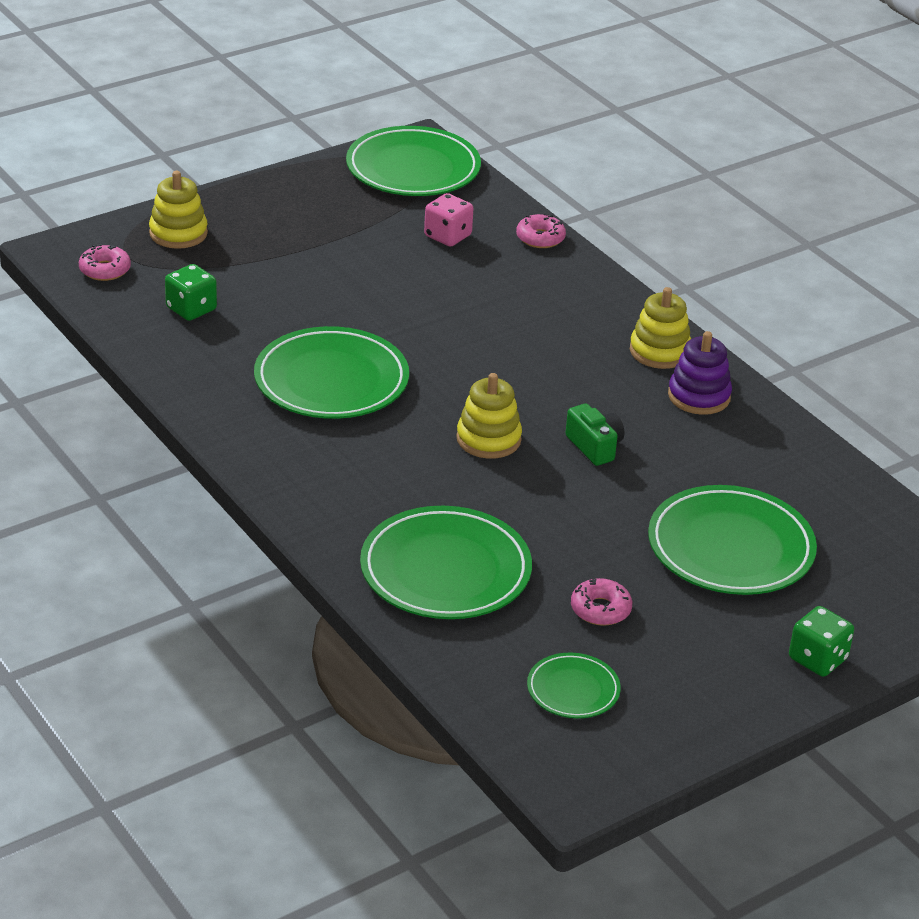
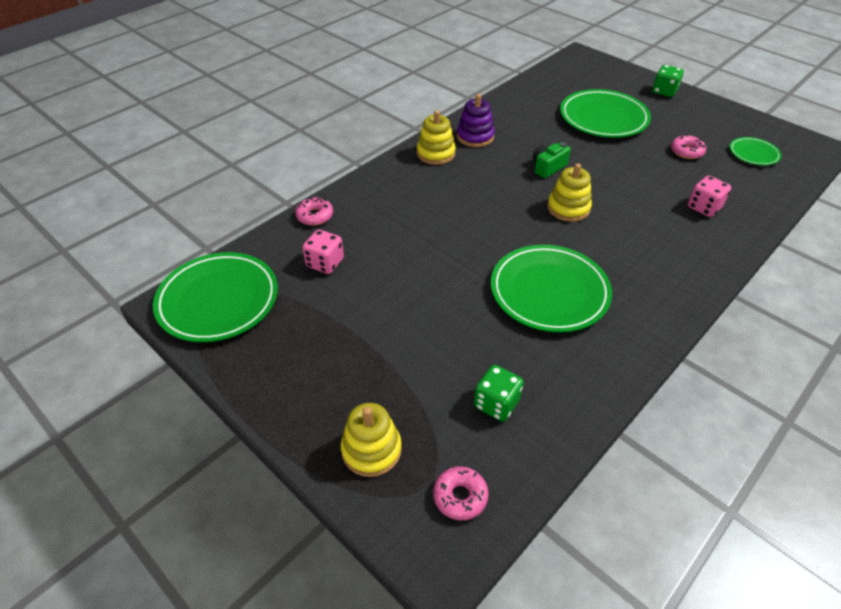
camera: 100 degrees left, 10 degrees up
green plate [360,506,532,619] -> pink dice [688,176,731,217]

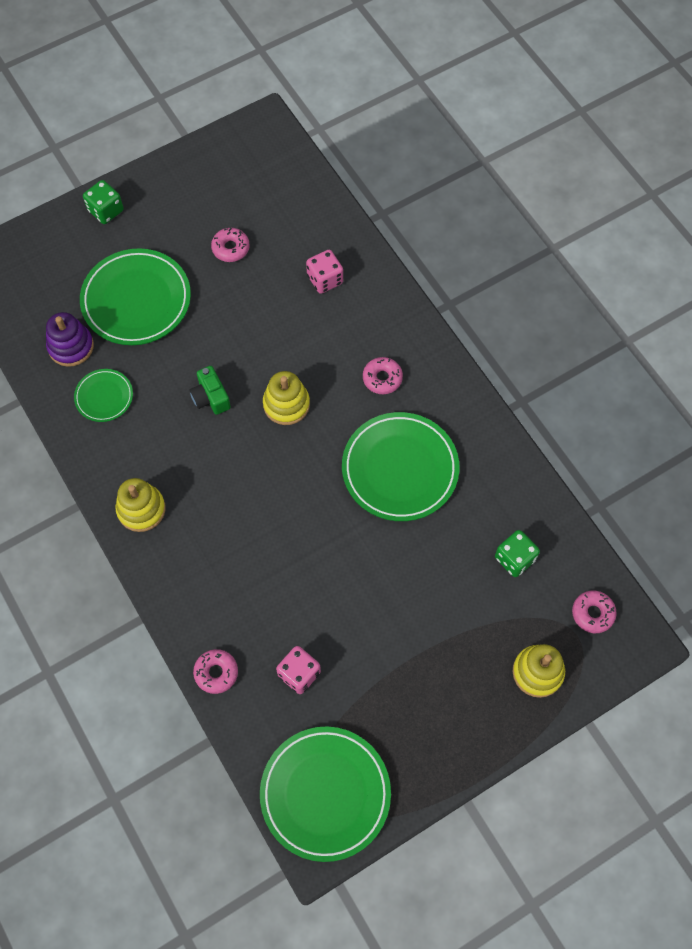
camera: 75 degrees left, 20 degrees up
purple stacking toy [457,94,495,147] -> purple stacking toy moved to [46,312,94,367]
green plate [730,137,782,166] -> green plate moved to [74,369,133,422]
none -> pink donut [363,357,403,394]

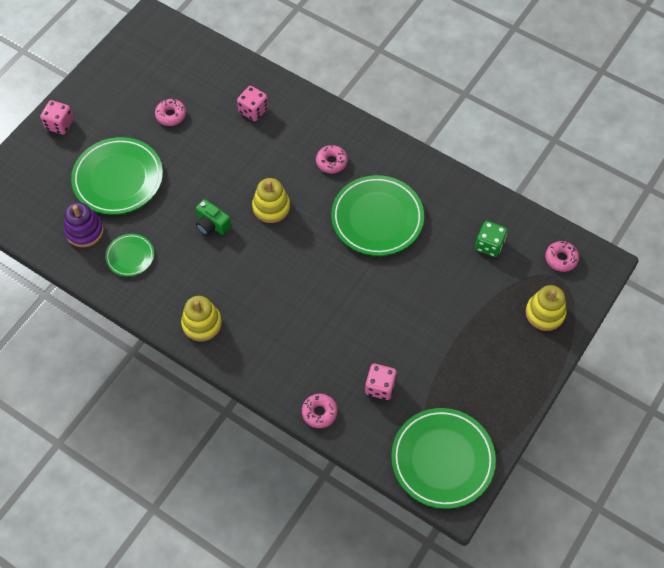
camera: 25 degrees left, 5 degrees down
green dice [83,180,124,224] -> pink dice [40,100,74,135]

